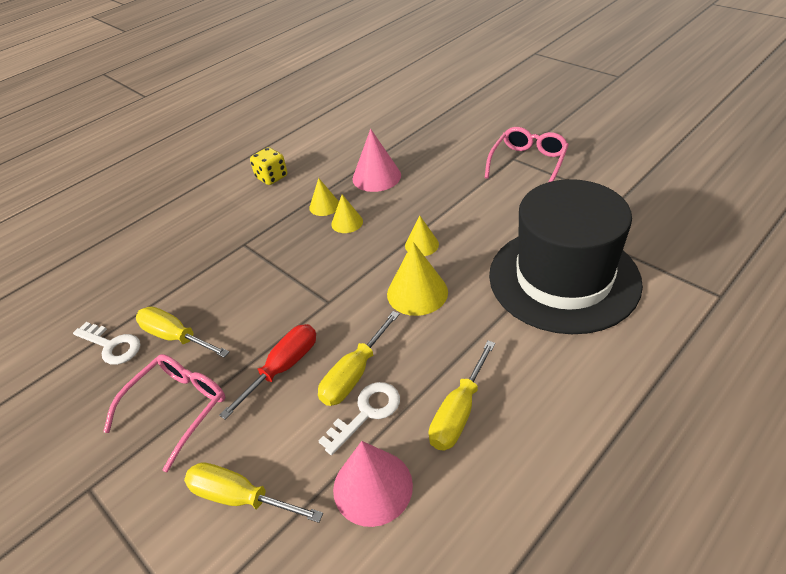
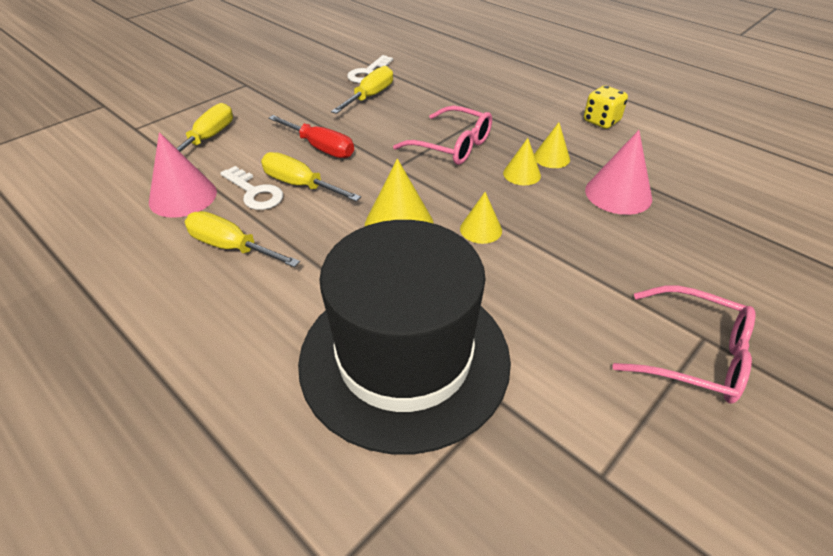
camera: 85 degrees right, 0 degrees up
pink glasses [103,354,226,472] -> pink glasses moved to [393,106,492,165]

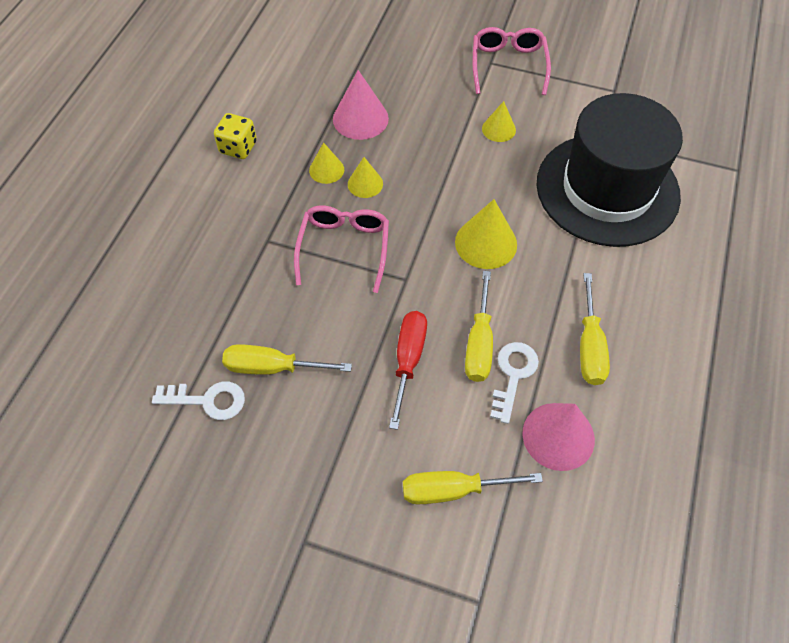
camera: 115 degrees left, 15 degrees up
yellow cone [460,192,502,244] -> yellow cone moved to [482,101,516,142]

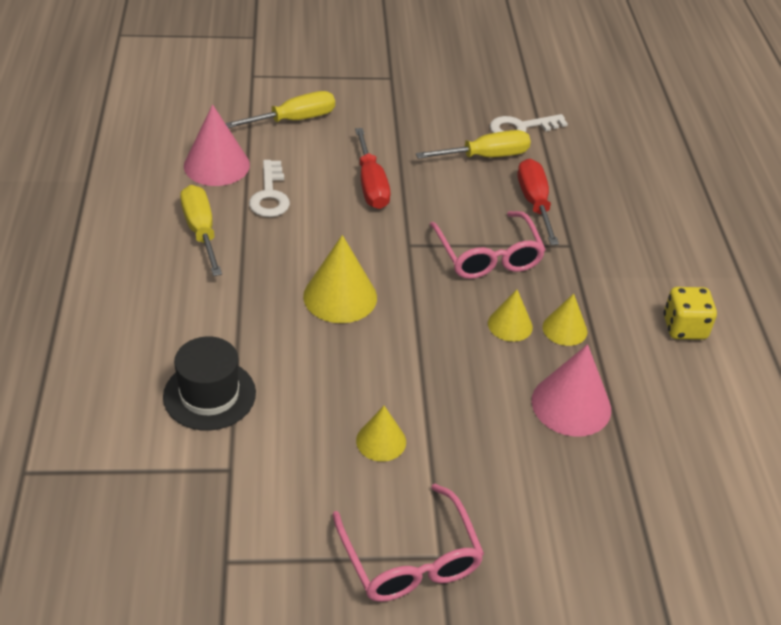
camera: 155 degrees right, 15 degrees down
yellow screwdriver [465,271,493,382] -> none
black hat [536,93,683,247] -> black hat [163,337,256,431], size x0.47
none -> red screwdriver [518,159,559,245]

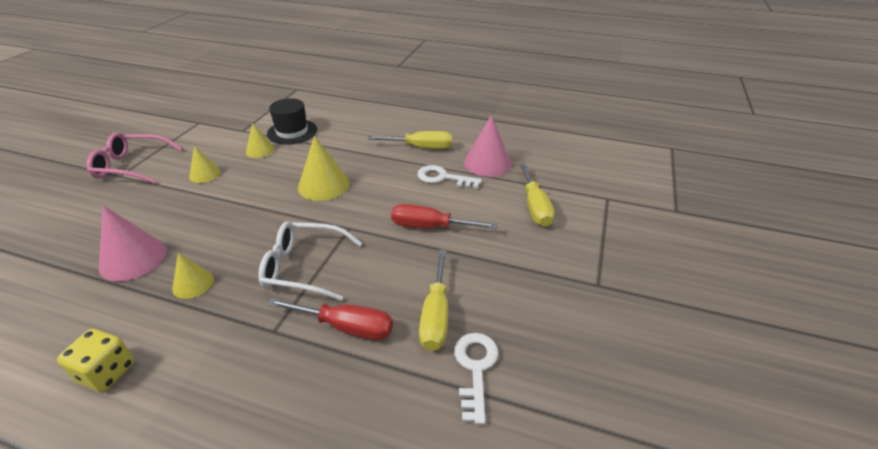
camera: 115 degrees right, 5 degrees down
pink glasses [430,211,546,279] -> white glasses [258,221,362,301]
yellow cone [488,290,533,342] -> yellow cone moved to [246,123,274,158]

